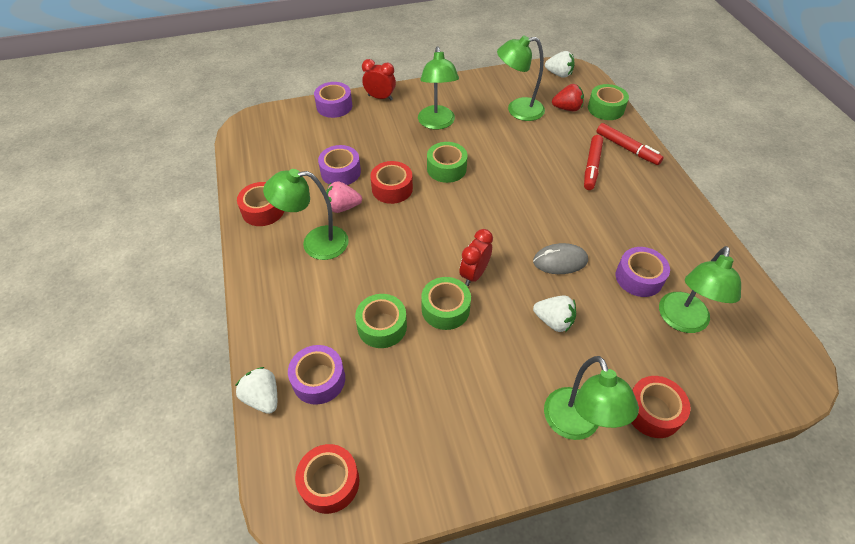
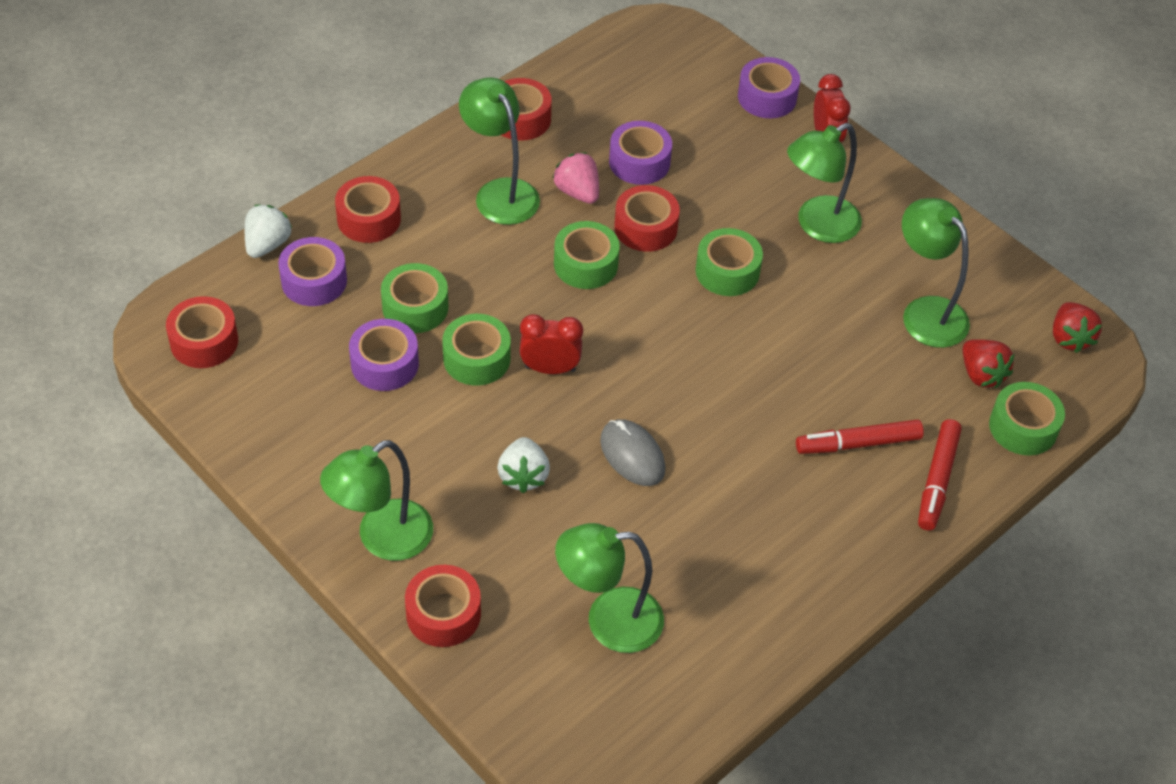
camera: 60 degrees right, 0 degrees up
white strawberry [545,51,575,78] -> red strawberry [1053,302,1102,353]
purple tape [616,247,670,297] -> purple tape moved to [349,319,419,391]
none -> red tape [335,176,401,243]
none -> green tape [554,221,620,289]

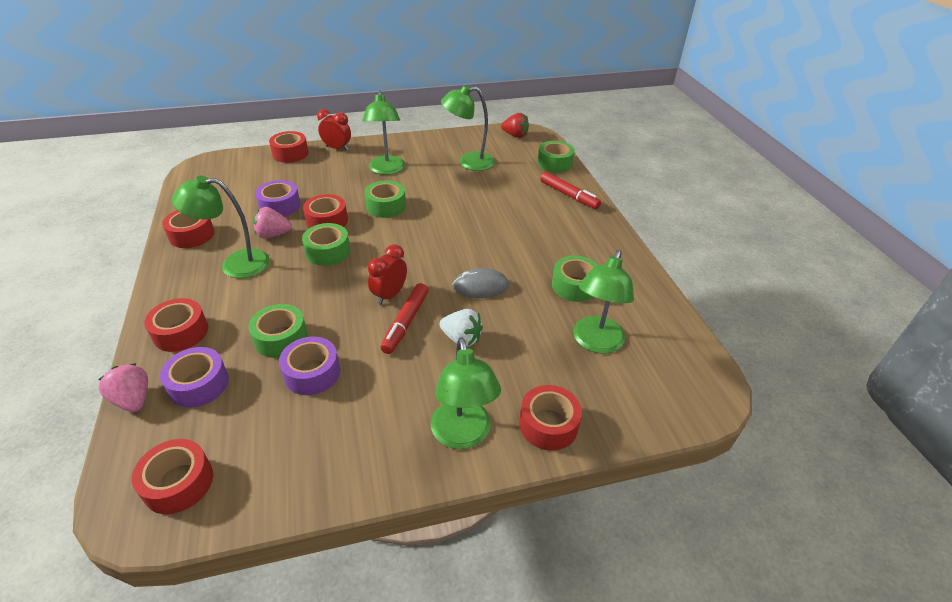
camera: 60 degrees left, 10 degrees down
white strawberry [245,205,292,258] -> pink strawberry [98,363,148,412]
green tape [442,314,511,386] -> green tape moved to [552,255,599,302]
purple tape [738,57,800,118] -> red tape [269,131,309,163]
red marker [796,419,924,454] -> red marker moved to [380,283,429,354]
red strawberry [963,339,1014,388] -> none

